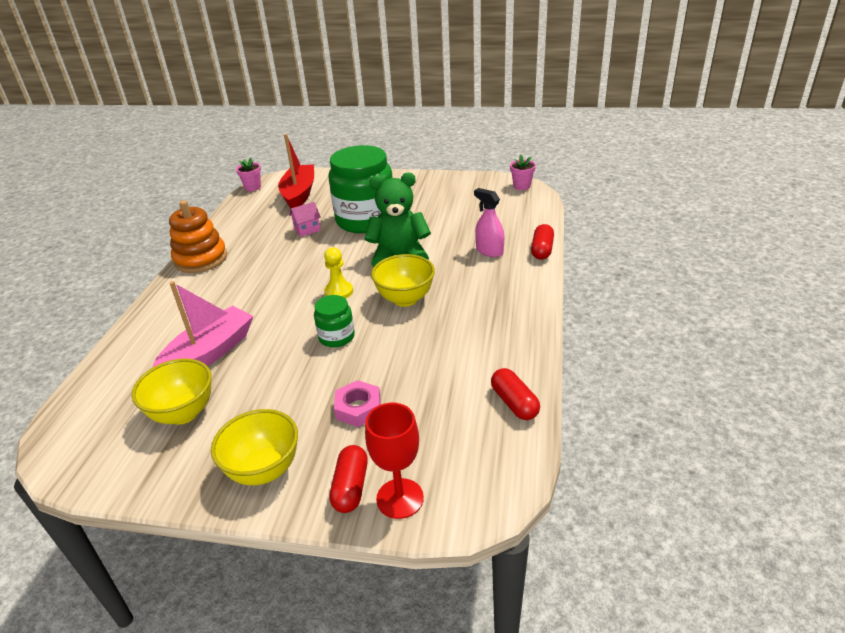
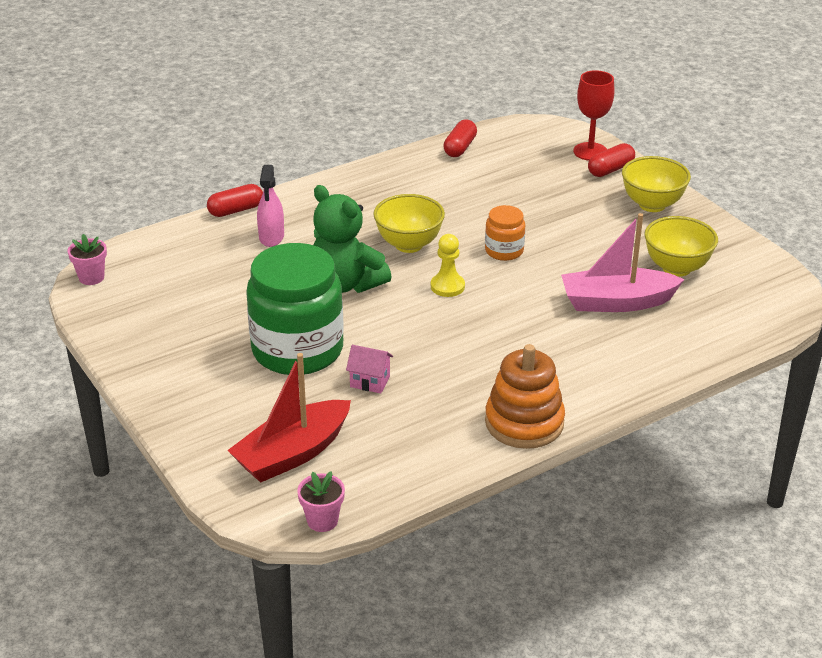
camera: 135 degrees left, 0 degrees up
green jar [314,295,355,347] -> orange jar [485,205,525,261]
pink nut [334,380,381,427] -> none

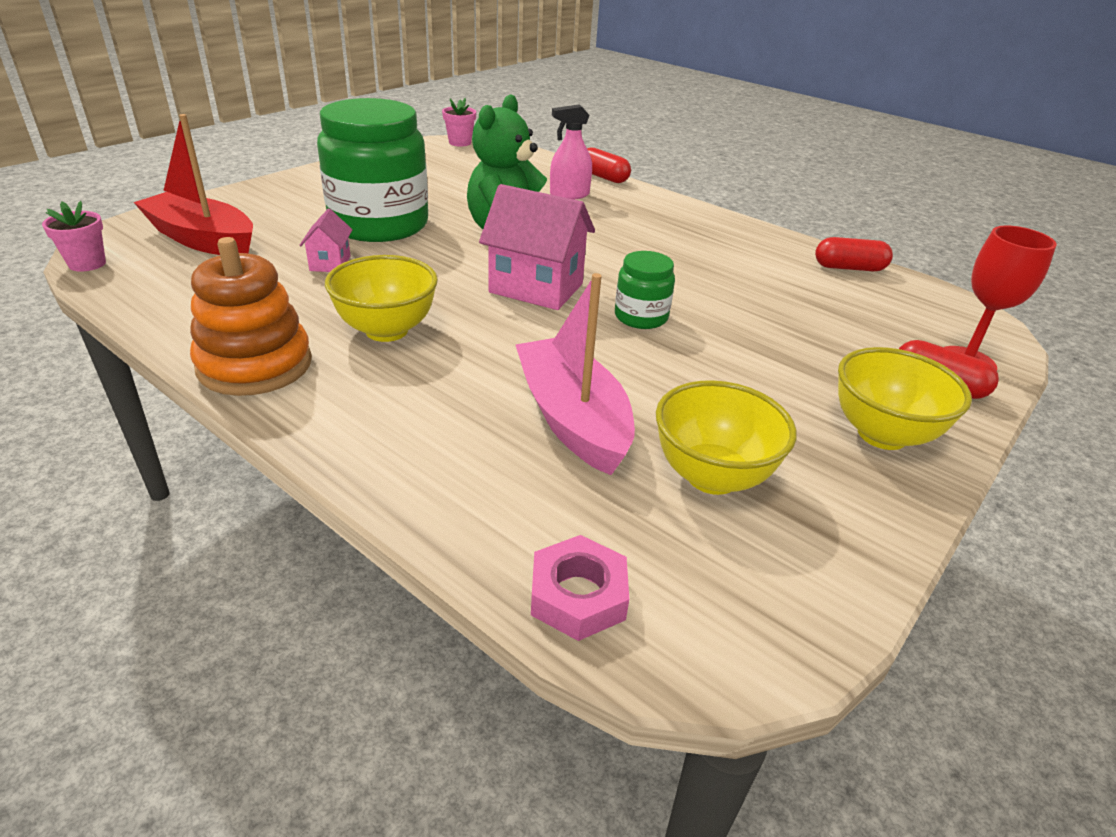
camera: 70 degrees right, 0 degrees up
yellow bowl [373,194,445,253] -> yellow bowl moved to [325,255,438,342]
yellow pawn [431,234,465,297] -> pink house [479,184,595,310]
orange jar [485,205,525,261] -> green jar [615,251,675,329]
none -> pink nut [531,535,629,641]

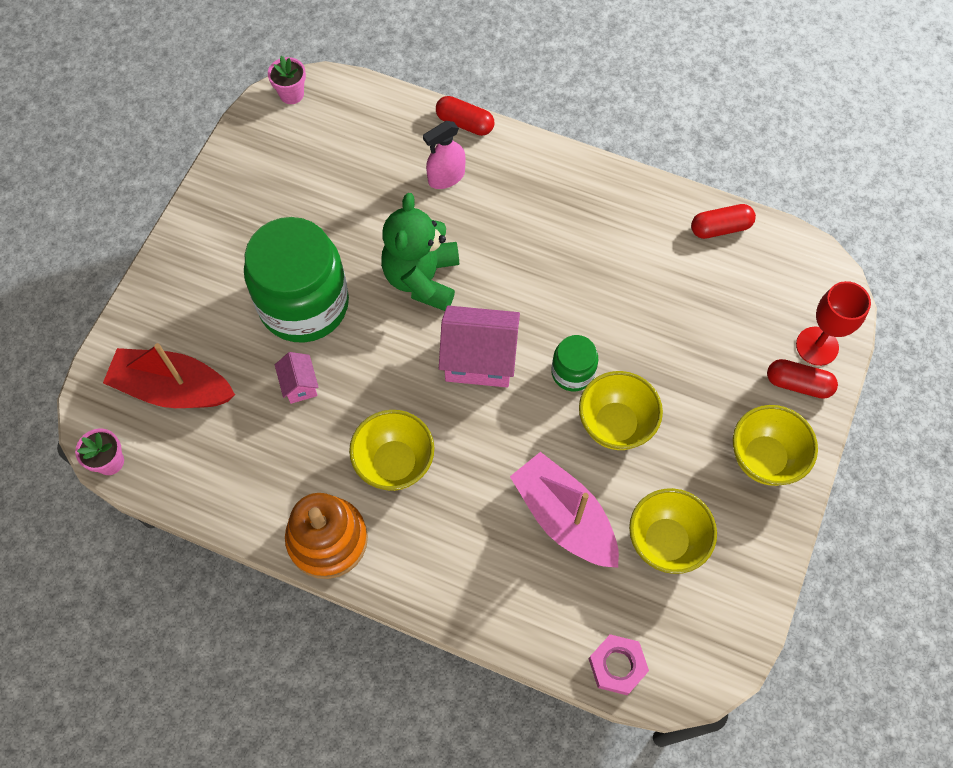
camera: 15 degrees left, 30 degrees up
none -> yellow bowl [579,371,663,450]

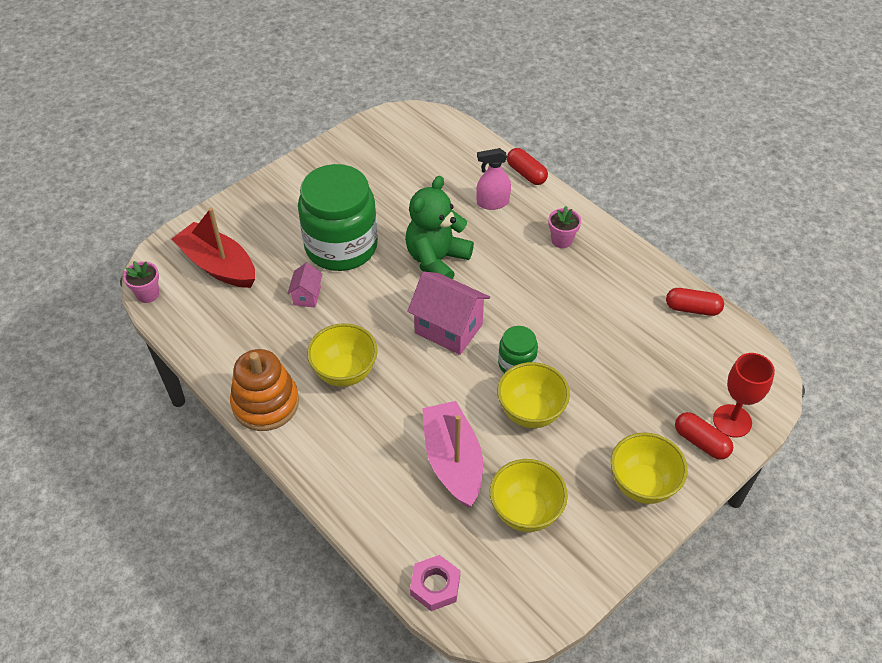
camera: 25 degrees right, 15 degrees down
pink flower pot [268,56,306,104] -> pink flower pot moved to [548,206,581,248]

